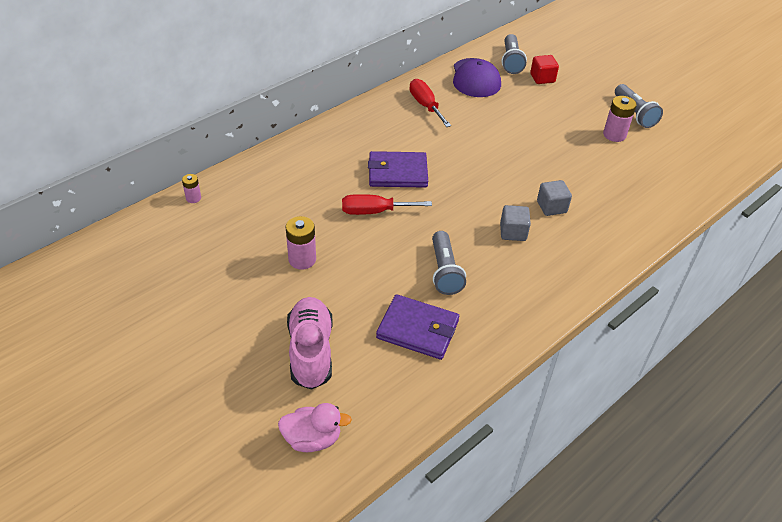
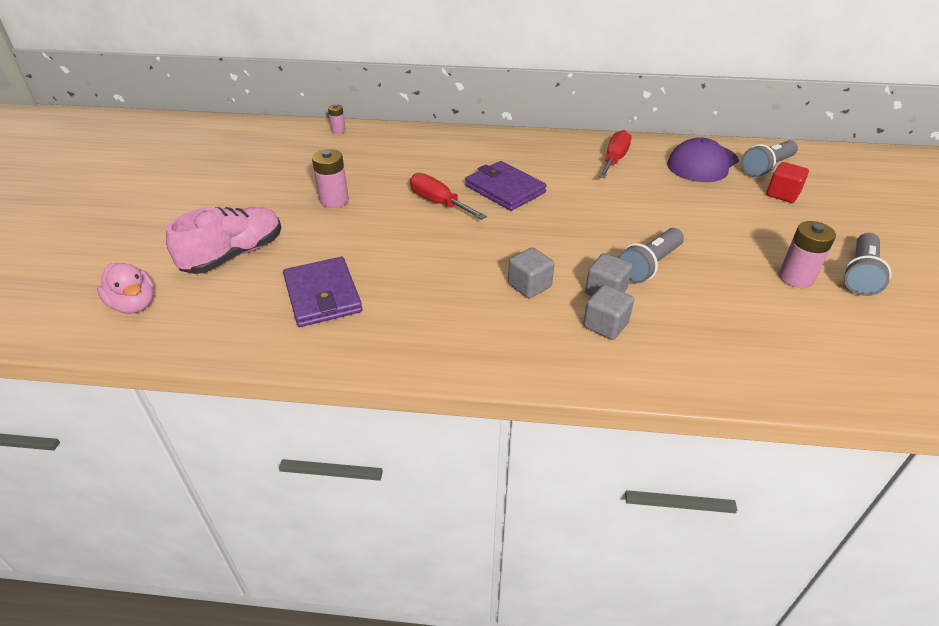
camera: 50 degrees right, 5 degrees down
grey flashlight [432,231,466,295] -> grey flashlight moved to [618,228,684,283]
none -> grey cube [583,285,634,340]

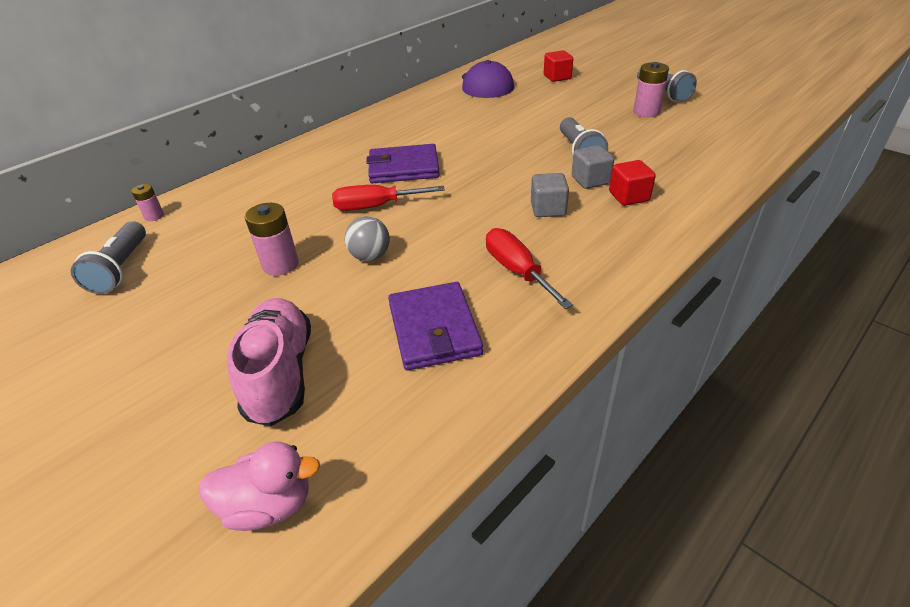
camera: 50 degrees left, 0 degrees up
purple wallet [283,257,362,327] -> purple wallet turned 60 degrees clockwise [388,282,483,371]
grey cube [583,285,634,340] -> red cube [609,160,656,206]
red screwdriver [598,130,631,178] -> red screwdriver moved to [486,228,573,309]
grey flashlight [741,140,798,177] -> grey flashlight moved to [71,221,146,294]
none -> grey ball [345,216,390,261]

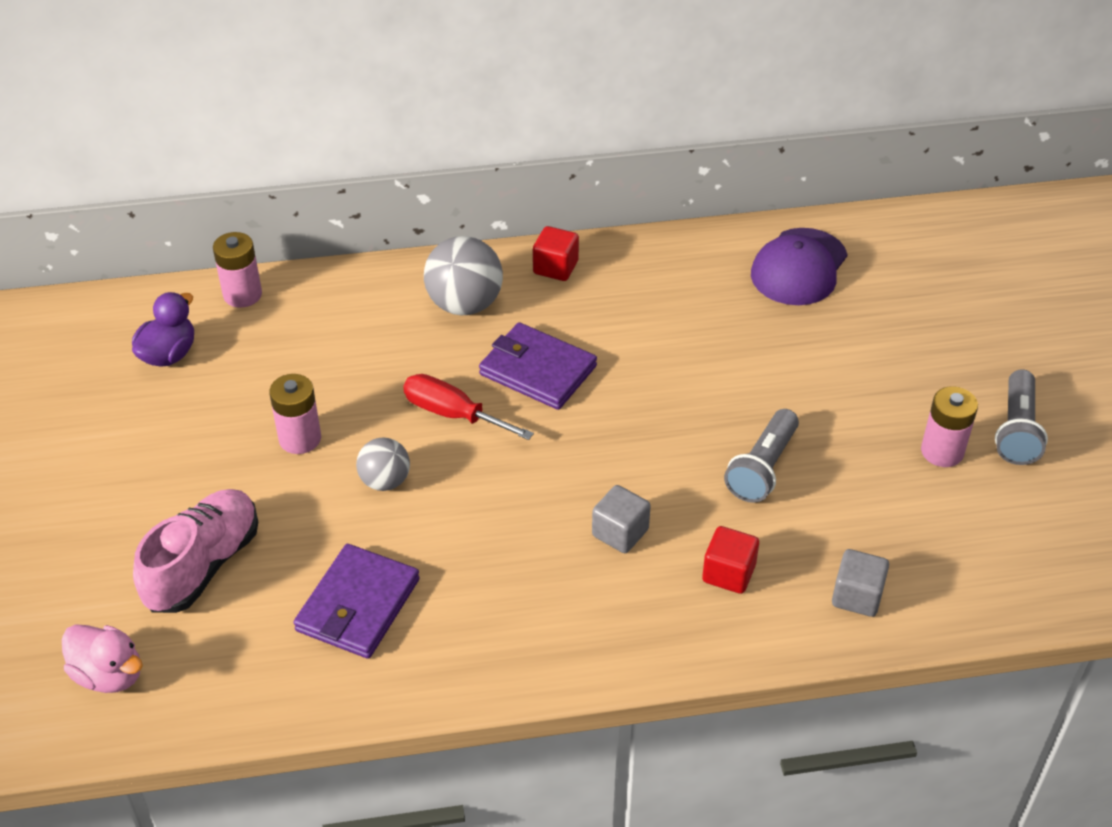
camera: 35 degrees right, 5 degrees up
grey flashlight [71,221,146,294] -> purple duck [132,292,194,367]
pink battery [131,184,164,221] -> pink battery [213,232,262,308], size x1.71
red screwdriver [486,228,573,309] -> none
red cube [544,50,573,82] -> red cube moved to [533,226,579,281]
grey cube [571,145,614,189] -> grey cube moved to [832,549,889,617]
none -> grey ball [424,236,503,315]

